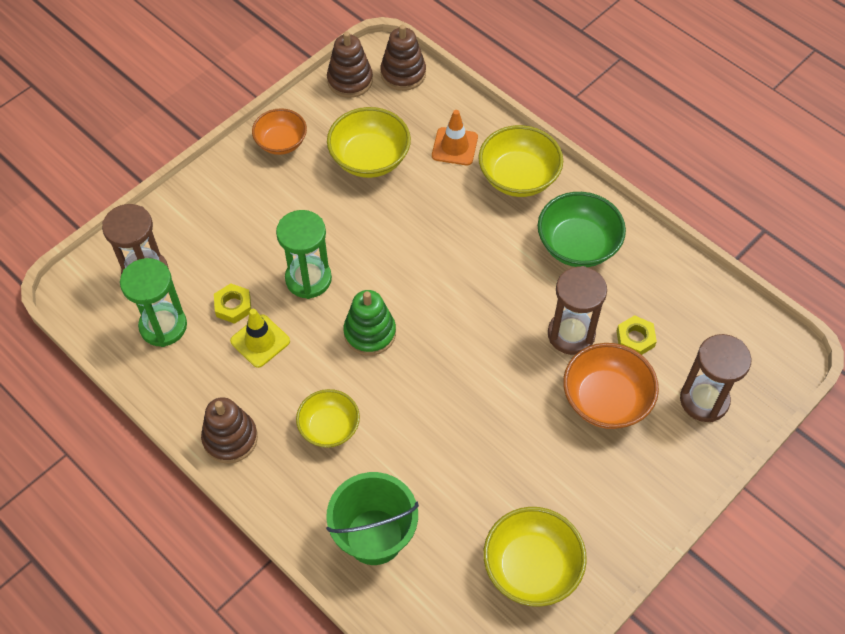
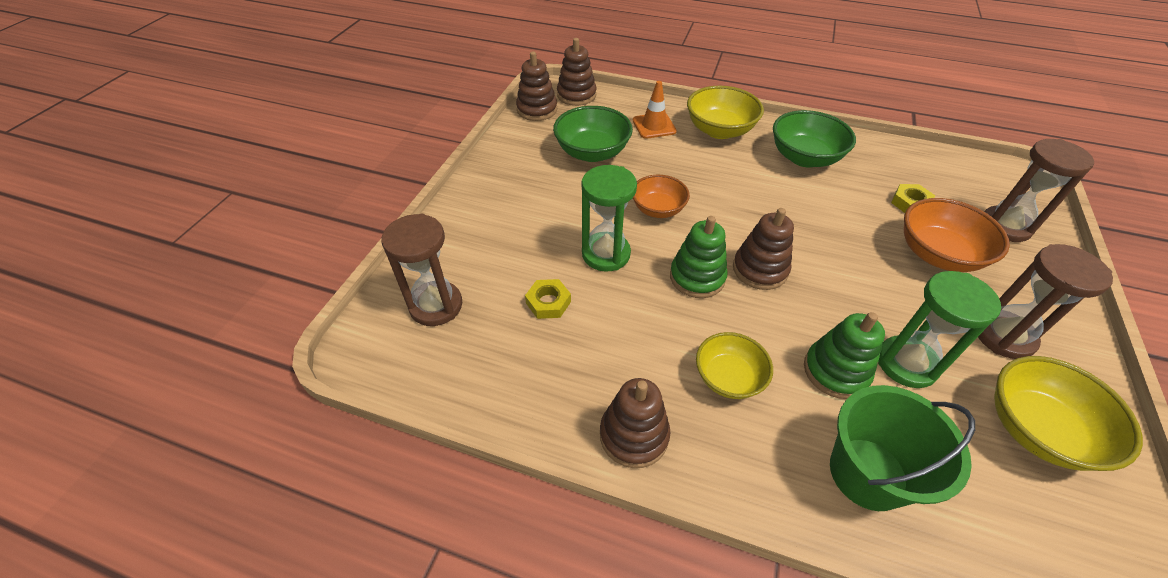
camera: 25 degrees left, 10 degrees down
green hourglass [120,258,187,347] -> green hourglass moved to [878,271,1001,388]
yellow traffic cone [230,309,290,368] -> none
orange bowl [252,108,307,155] -> orange bowl moved to [633,175,690,218]
yellow bowl [327,107,411,178] -> green bowl [553,106,633,162]
brown hourglass [548,266,607,355] -> brown hourglass moved to [978,244,1113,359]
none -> brown stacking toy [733,208,794,290]
none -> green stacking toy [804,312,885,399]

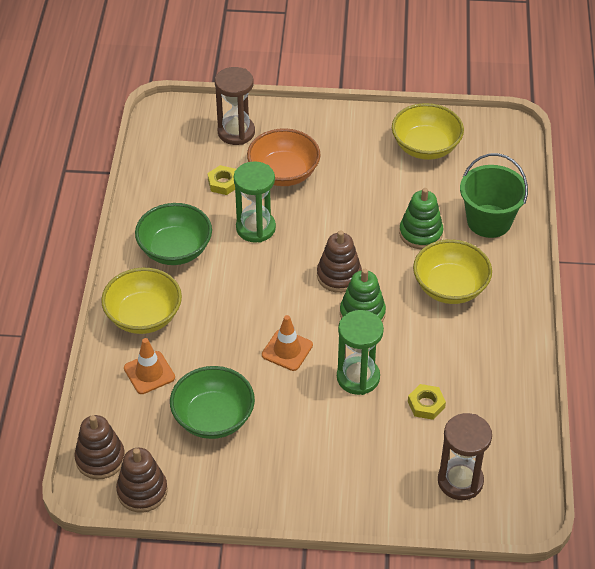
camera: 105 degrees left, 0 degrees up
brown stacking toy [600,378,670,468] -> none
orange bowl [633,175,690,218] -> orange traffic cone [262,315,313,371]
yellow bowl [696,332,773,399] -> yellow bowl [413,239,492,304], size x1.50
green hourglass [878,271,1001,388] -> green hourglass moved to [234,161,276,243]
brown hourglass [978,244,1113,359] -> none

